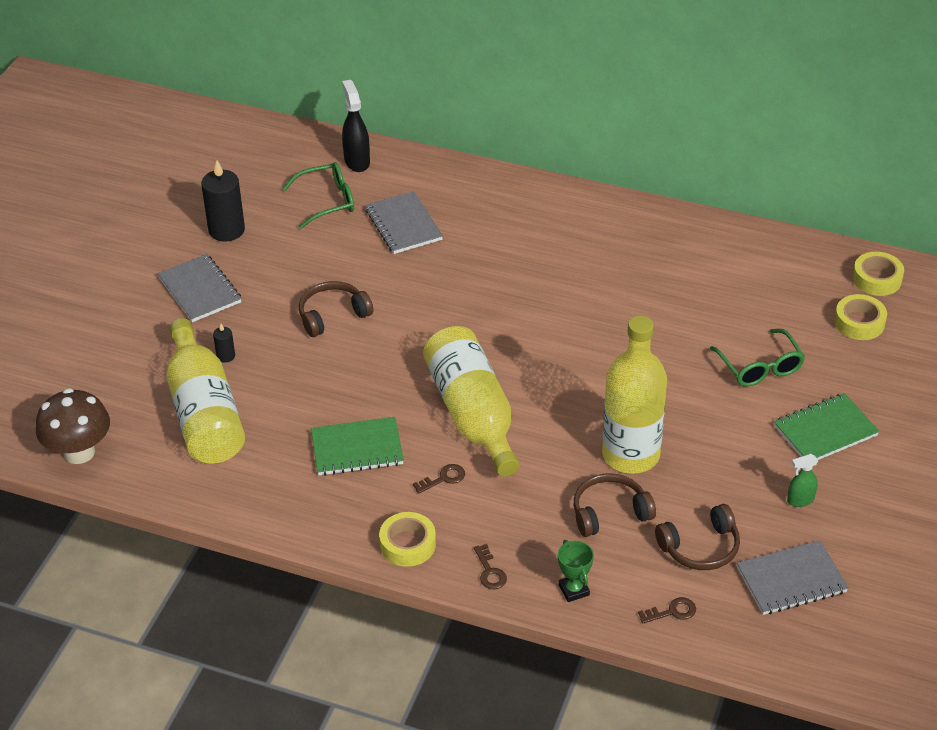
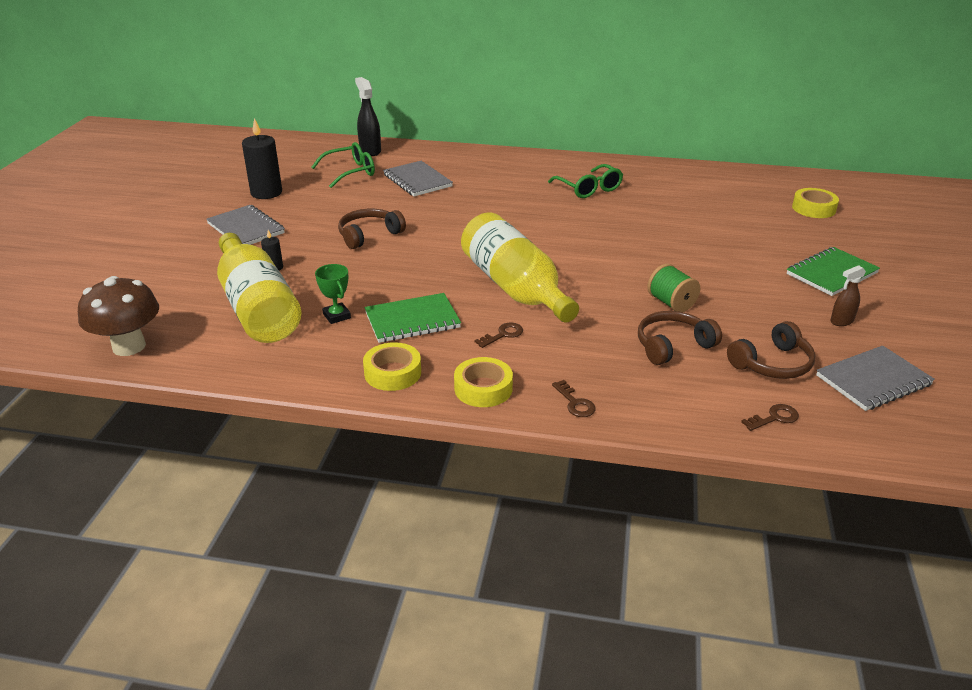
camera: 10 degrees left, 10 degrees down
green trophy [558,540,594,602] -> green trophy moved to [315,264,351,324]
yellow bottle [602,316,667,474] -> green spool [647,264,700,312]
green glasses [710,329,805,387] -> green glasses moved to [548,164,623,198]
green spray bottle [787,454,818,507] -> brown spray bottle [830,265,866,326]
yellow tape [853,252,904,296] -> yellow tape moved to [363,342,421,391]

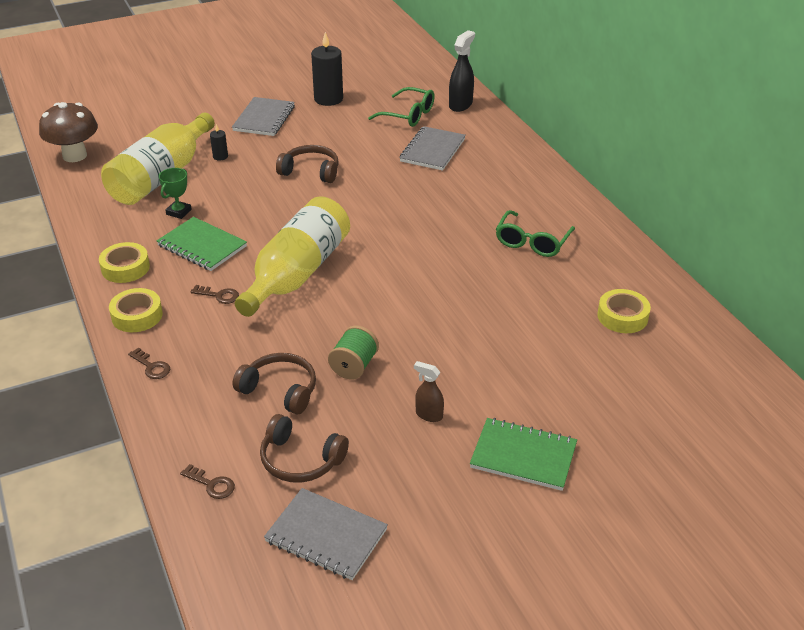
camera: 55 degrees right, 5 degrees up
brown key [552,380,596,417] -> brown key turned 75 degrees counterclockwise [128,347,170,379]
yellow tape [792,188,839,218] -> yellow tape moved to [597,289,651,333]
brown spray bottle [830,265,866,326] -> brown spray bottle moved to [414,361,444,422]

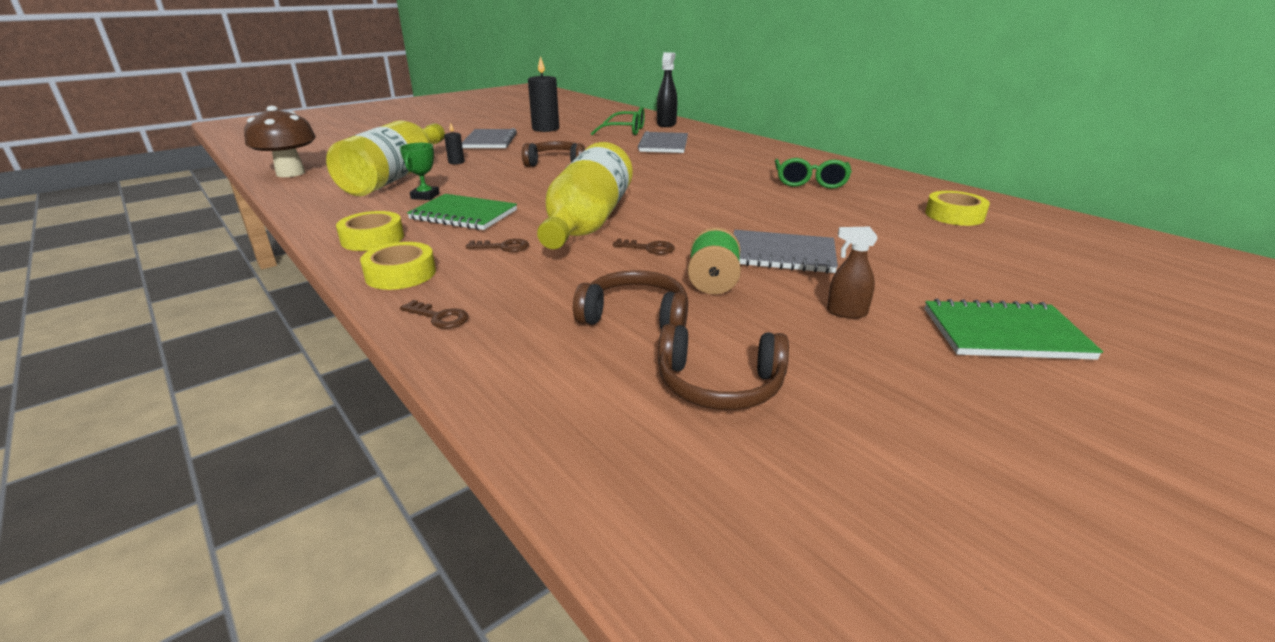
camera: 15 degrees left, 10 degrees down
brown key [180,464,235,499] -> brown key moved to [613,238,675,255]
grey notebook [264,488,388,580] -> grey notebook moved to [733,230,838,273]

